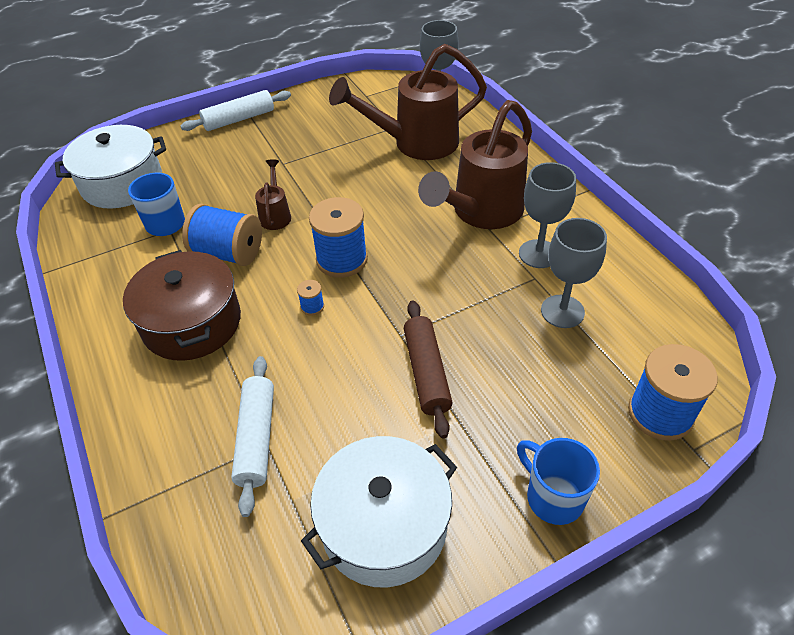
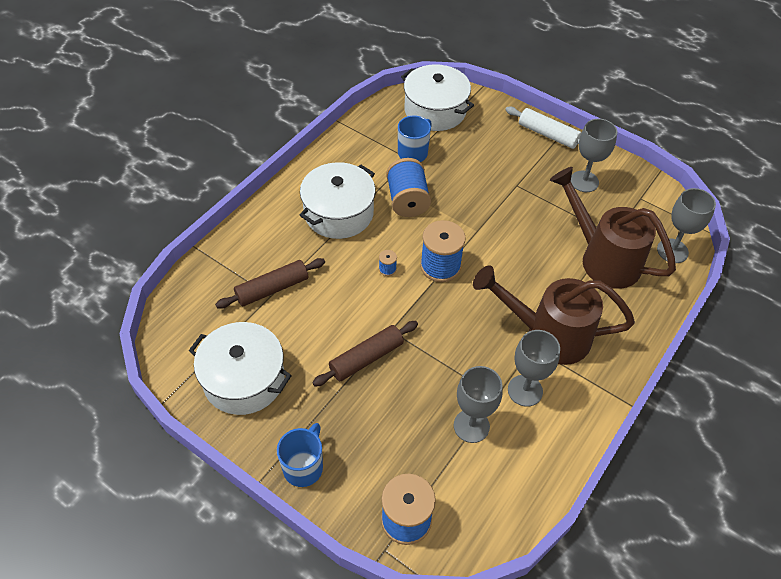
camera: 60 degrees right, 5 degrees up
brown pot [123,250,241,361] -> white pot [300,162,376,239]
white rolling pin [231,356,274,517] -> brown rolling pin [215,258,325,309]
brown watering can [255,159,291,230] -> none
none -> grey goblet [571,119,617,192]

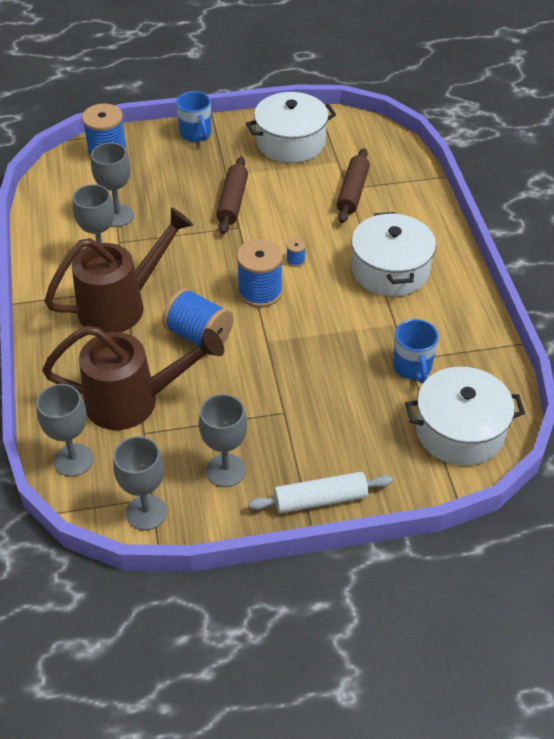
camera: 135 degrees right, 5 degrees down
blue spool [386,158,431,217] -> blue spool moved to [162,288,233,346]
none -> grey goblet [113,436,167,530]

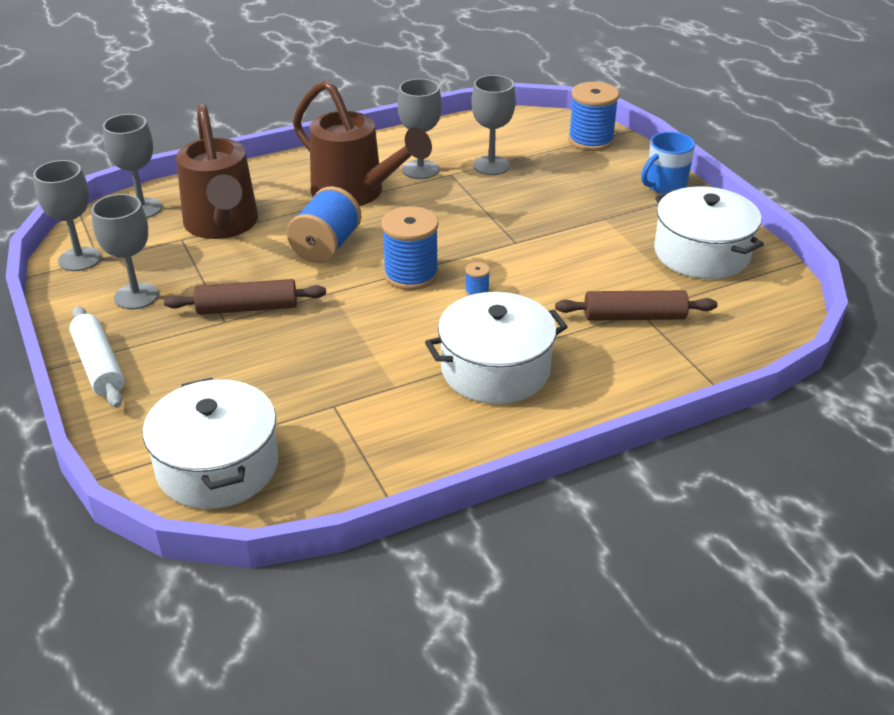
camera: 75 degrees right, 10 degrees down
brown rolling pin [217,156,248,234] -> brown rolling pin moved to [164,279,326,315]
blue mug [393,319,439,383] -> none

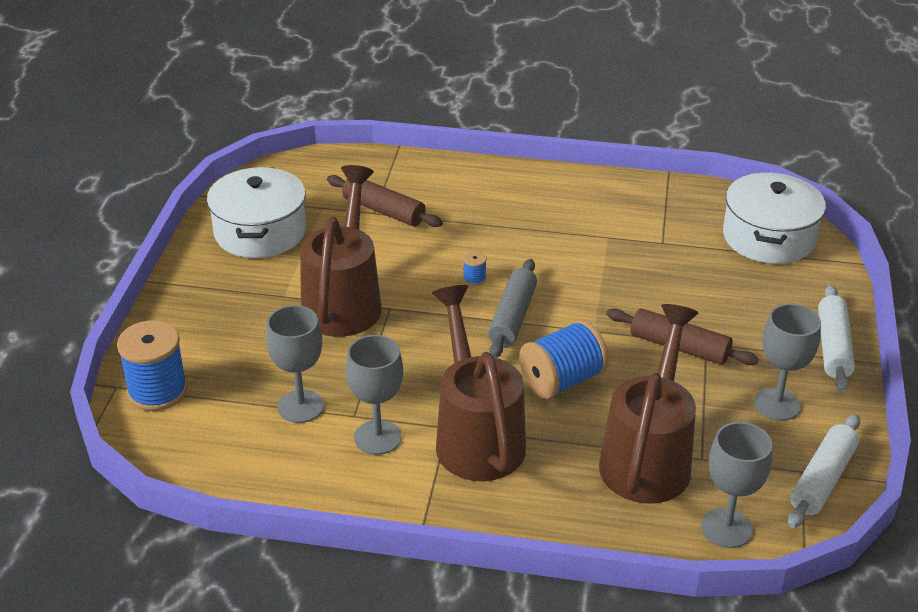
camera: 145 degrees left, 0 degrees up
grey goblet [33,160,101,271] -> white rolling pin [788,414,860,528]
blue spool [381,206,439,290] -> grey rolling pin [488,259,537,358]
white pot [425,292,568,404] -> none
blue mug [641,132,695,194] -> none
none -> brown watering can [300,165,382,337]

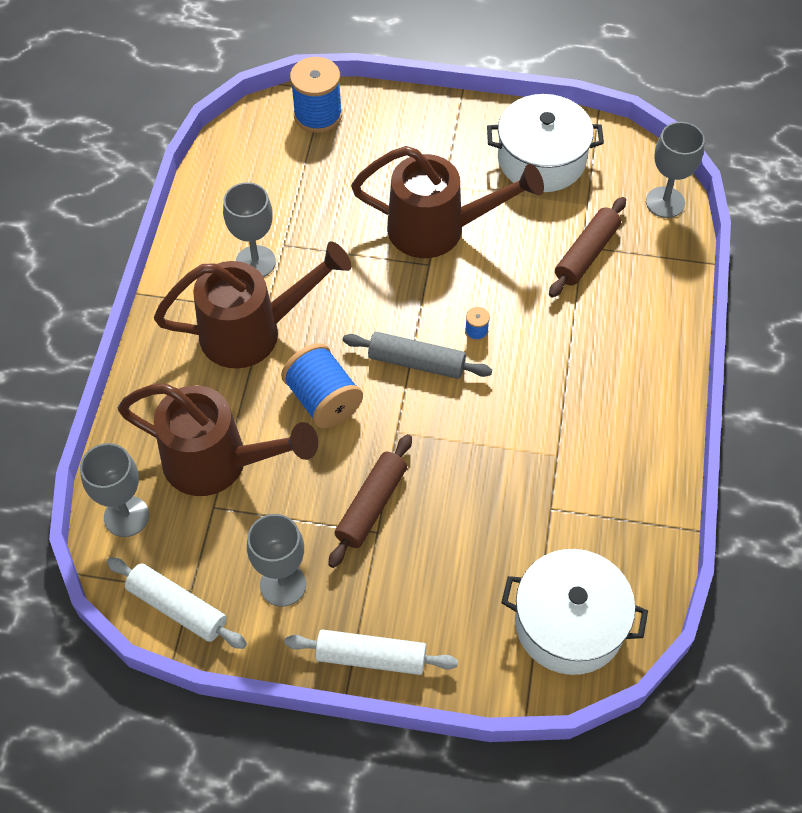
camera: 90 degrees right, 20 degrees up
grey goblet [266,305,324,423] -> grey goblet moved to [646,122,705,218]

